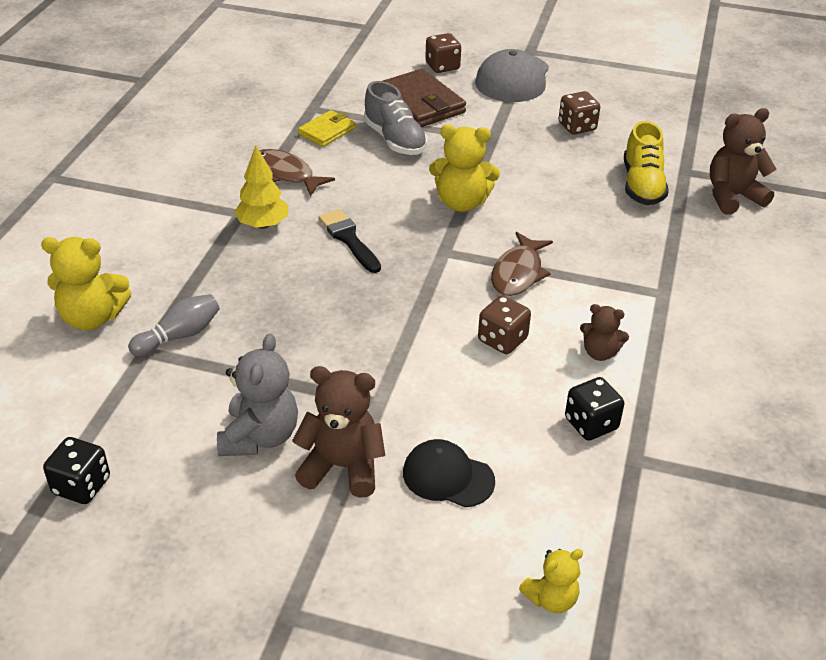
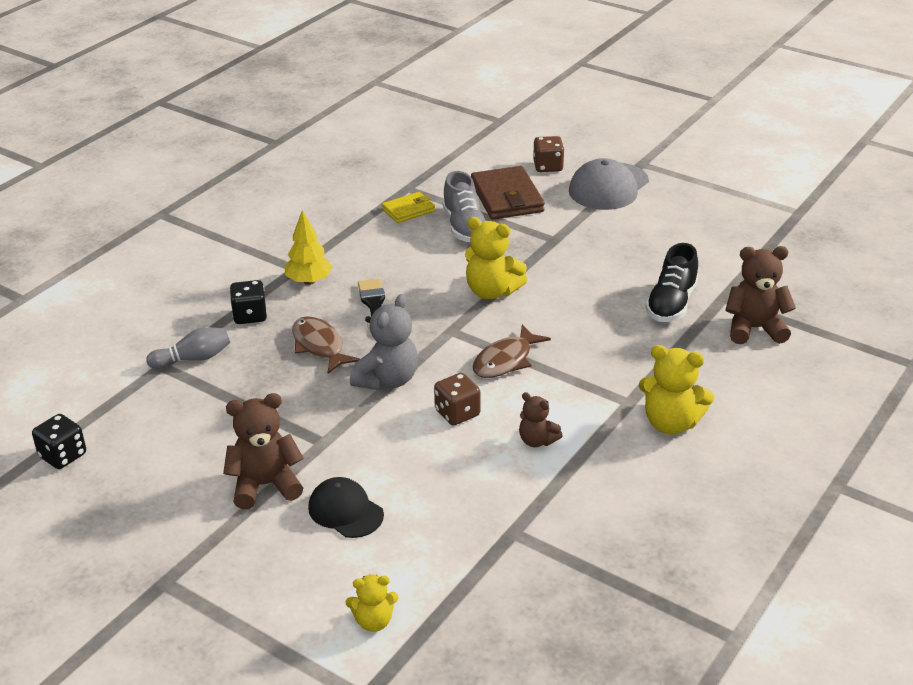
camera: 20 degrees right, 5 degrees down
yellow teddy bear [41,237,131,331] -> yellow teddy bear moved to [639,345,714,435]
grey teddy bear [217,333,298,456] -> grey teddy bear moved to [350,294,418,390]
brown fish [259,149,335,196] -> brown fish moved to [292,316,360,374]
brown teddy bear [292,366,385,498] -> brown teddy bear turned 45 degrees counterclockwise [223,393,303,509]
brown dice [559,91,600,135] -> none
black dice [565,377,624,441] -> black dice moved to [230,280,267,324]
yellow shoe [624,121,669,205] -> black shoe [645,243,698,322]

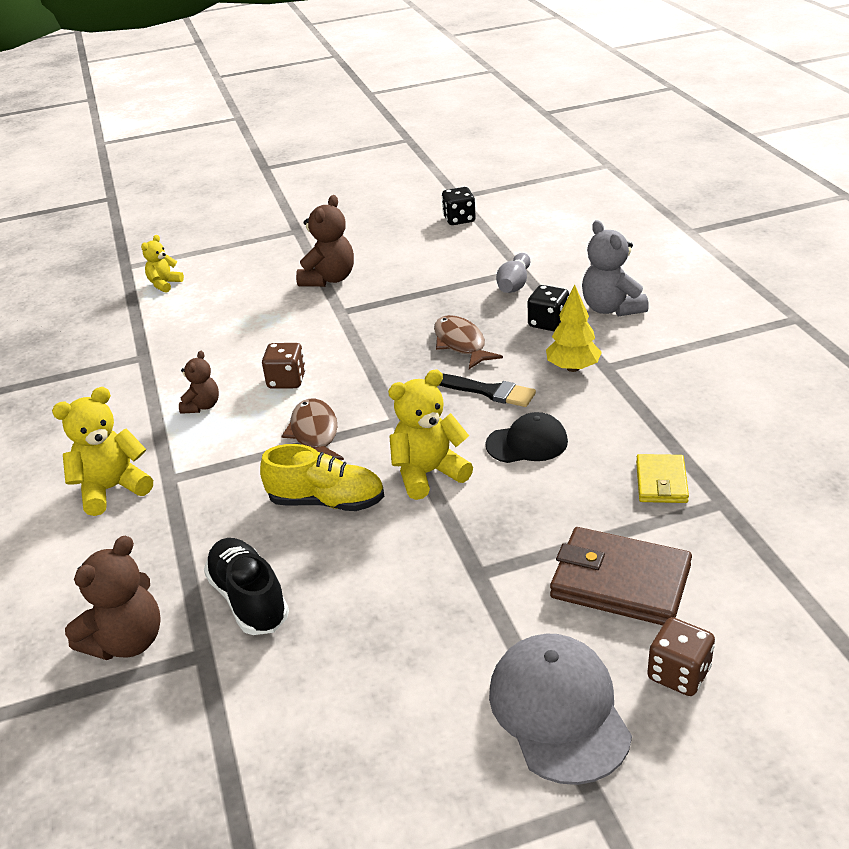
camera: 130 degrees right, 0 degrees up
brown fish [292,316,360,374] -> brown fish turned 120 degrees counterclockwise [434,315,503,369]
black cap [308,477,384,538] -> black cap moved to [485,412,568,463]
grey teddy bear [350,294,418,390] -> grey teddy bear moved to [582,220,649,316]
grey shoe [442,171,486,242] -> none
brown teddy bear [519,392,563,447] -> brown teddy bear turned 120 degrees clockwise [179,351,219,414]
none -> yellow shoe [260,444,384,511]

